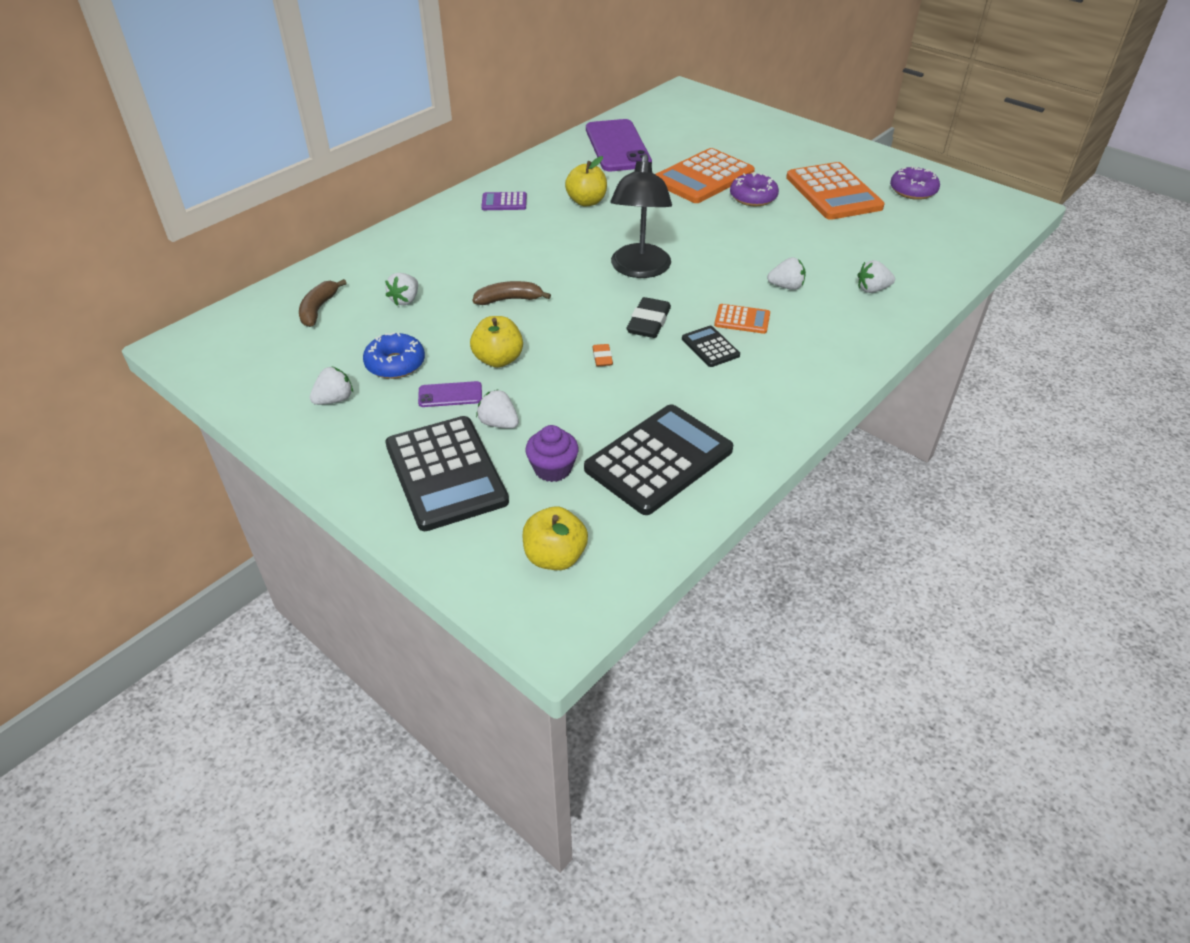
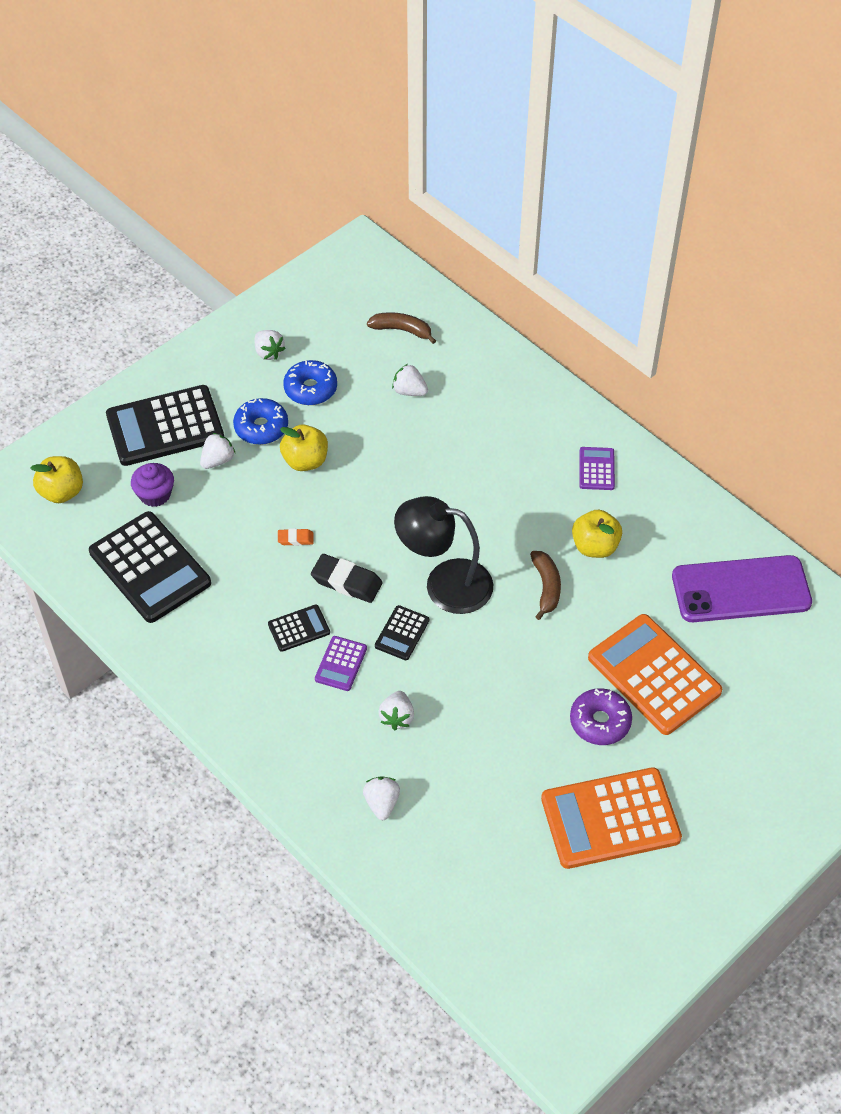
camera: 95 degrees right, 10 degrees up
purple phone [418,381,482,407] -> blue donut [233,398,288,445]
brown banana [473,281,551,305] -> brown banana moved to [530,551,561,620]
orange calculator [714,304,770,334] -> purple calculator [315,636,367,691]
purple donut [890,166,940,200] -> none
none -> black calculator [375,605,429,660]

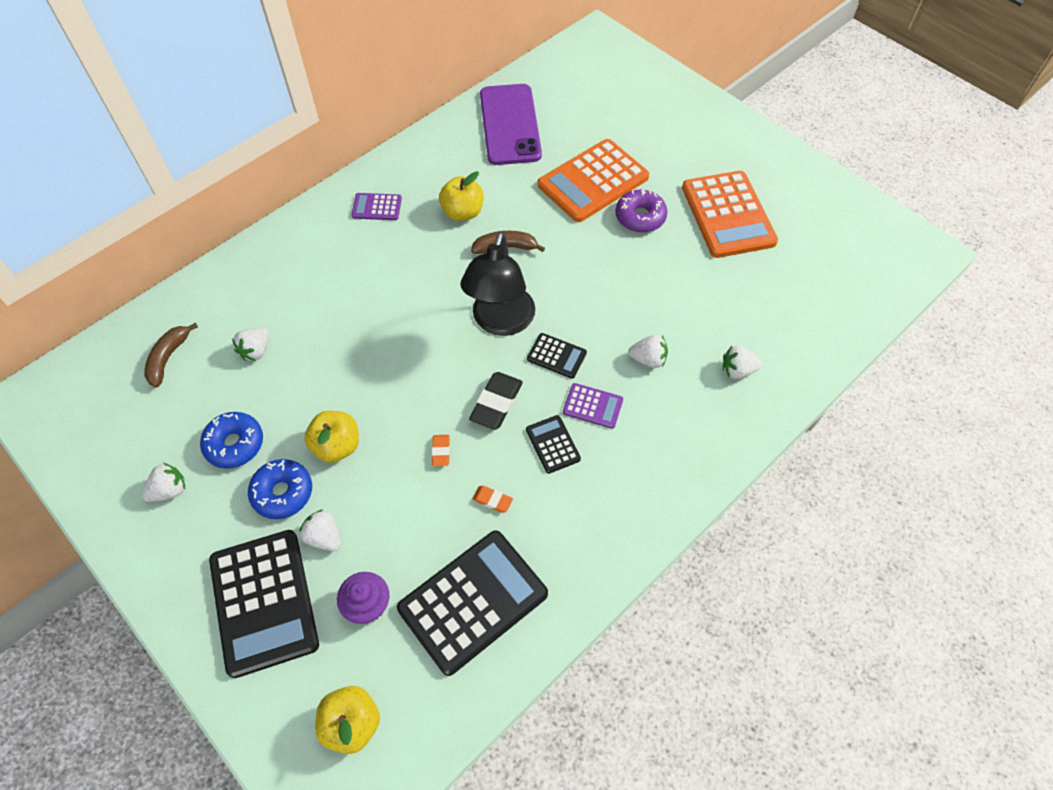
camera: 90 degrees left, 5 degrees up
none -> orange eraser [472,486,513,513]

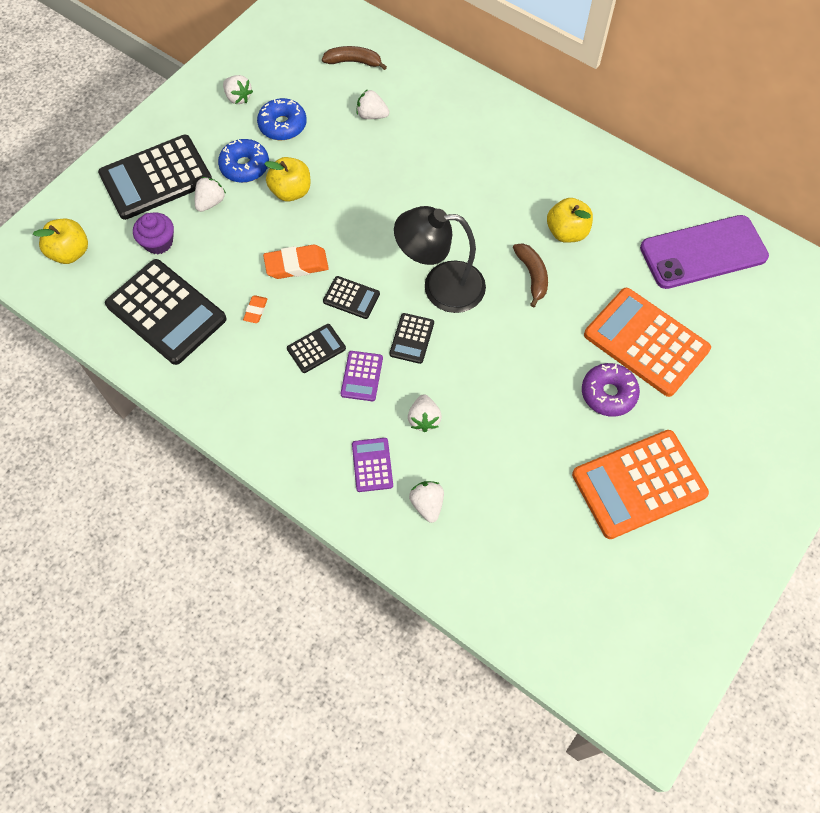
camera: 80 degrees right, 5 degrees up
purple calculator [351,193,402,220] -> purple calculator moved to [352,438,393,492]
orange eraser [432,435,450,466] -> orange eraser [263,245,329,279], size x1.86
black eraser [469,372,523,430] -> black calculator [323,276,380,319]

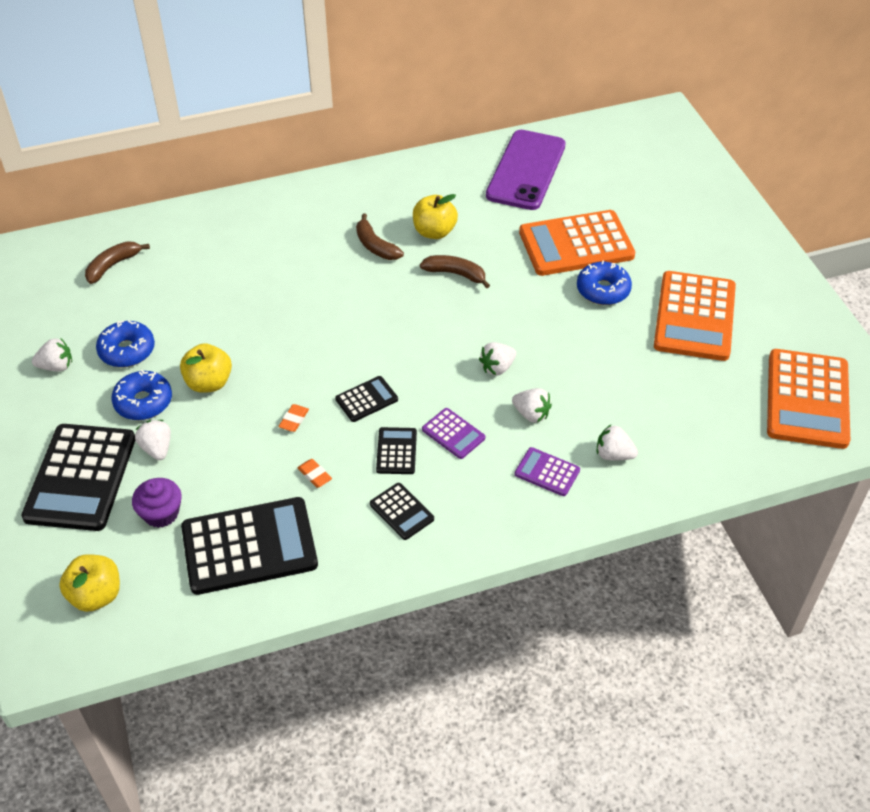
camera: 55 degrees left, 15 degrees down
orange eraser [263,245,329,279] -> orange eraser [278,404,309,432], size x0.54
white strawberry [357,89,389,119] -> white strawberry moved to [479,342,516,376]
black calculator [389,313,434,364] -> black calculator moved to [370,483,434,540]
black lamp [394,206,486,313] -> none
purple donut [582,363,640,417] -> blue donut [577,261,632,305]
none -> brown banana [356,214,404,260]
none -> orange calculator [767,349,850,449]

